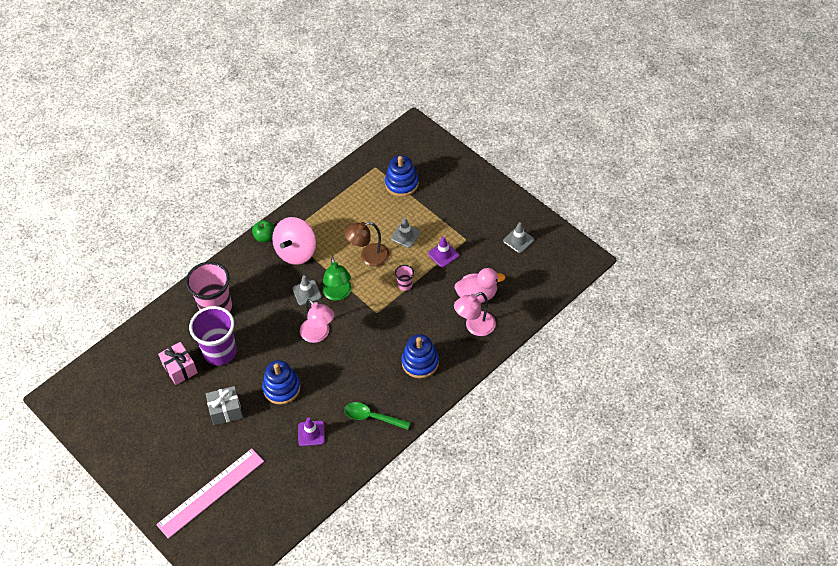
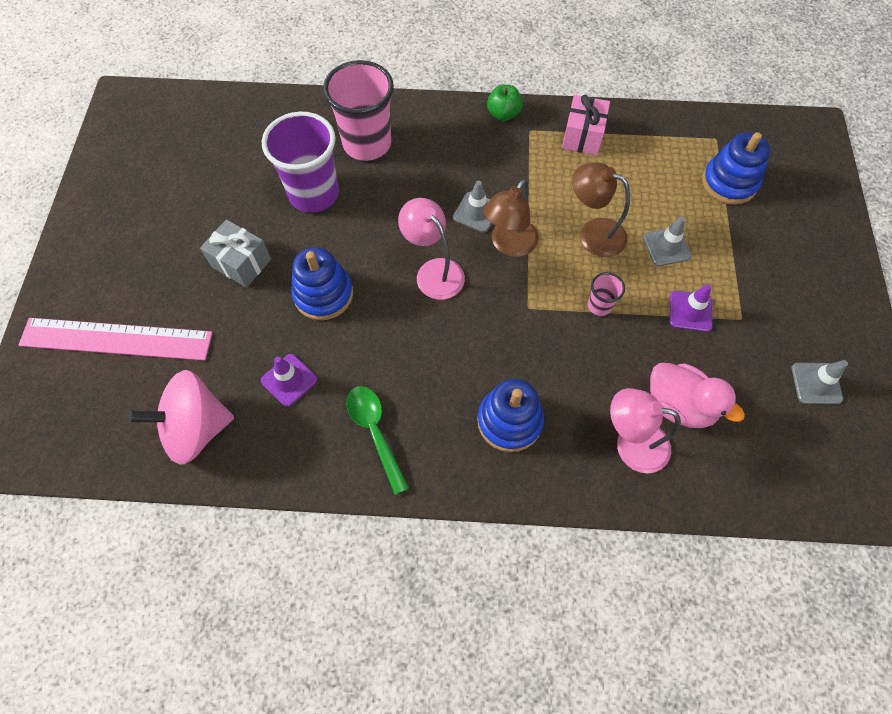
camera: 45 degrees right, 10 degrees up
pink gift [158,342,198,385] -> pink gift moved to [562,95,610,155]
pink spinning top [272,217,316,265] -> pink spinning top moved to [129,370,234,465]
pink lamp [300,299,335,343] -> pink lamp turned 135 degrees clockwise [398,198,465,300]
green lamp [323,257,352,301] -> brown lamp [483,179,539,257]

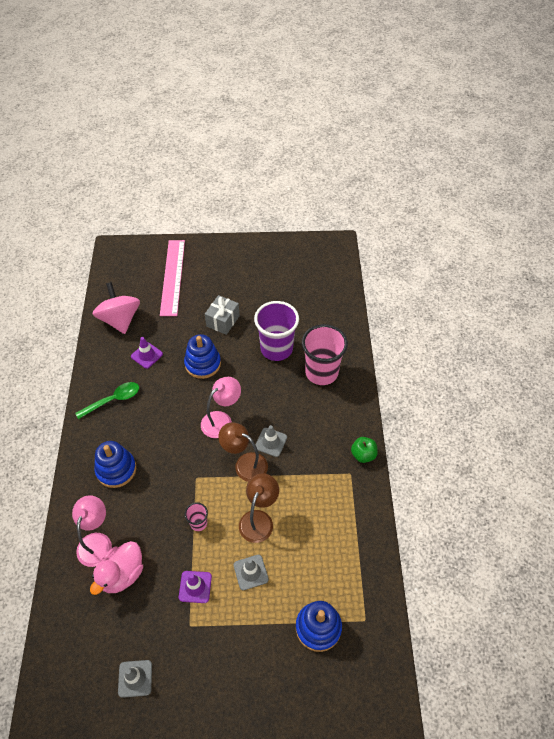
camera: 85 degrees right, 10 degrees down
pink gift [562,95,610,155] -> none

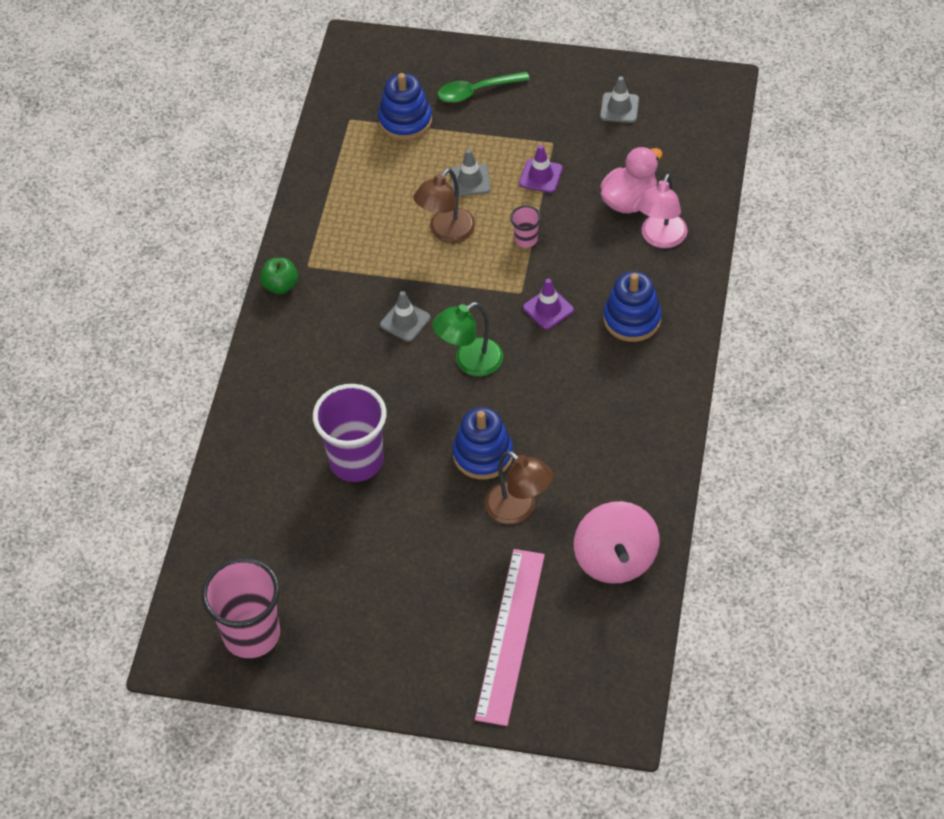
camera: 165 degrees left, 0 degrees up
green spoon [75,382,139,419] -> green spoon moved to [438,72,530,103]
purple traffic cone [131,337,163,369] -> purple traffic cone moved to [523,278,574,330]
pink lamp [201,377,241,438] -> green lamp [433,302,503,377]
grey gift [205,295,240,335] -> none
brown lamp [218,422,268,482] -> brown lamp moved to [485,451,553,524]
pink cup [302,324,348,385] -> pink cup moved to [201,558,280,658]

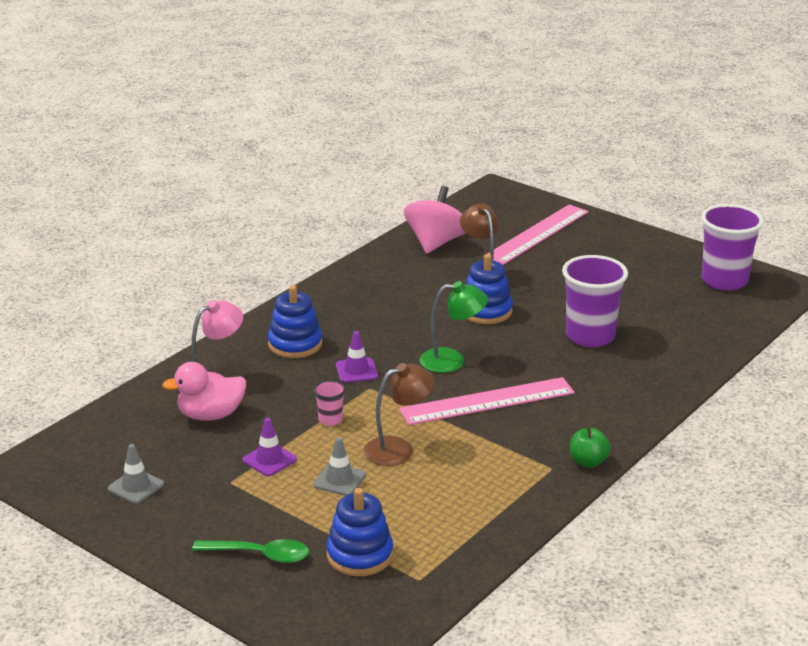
camera: 155 degrees left, 25 degrees down
pink cup [201,558,280,658] -> purple cup [701,204,764,291]
grey traffic cone [380,291,430,342] -> pink ruler [399,377,575,425]

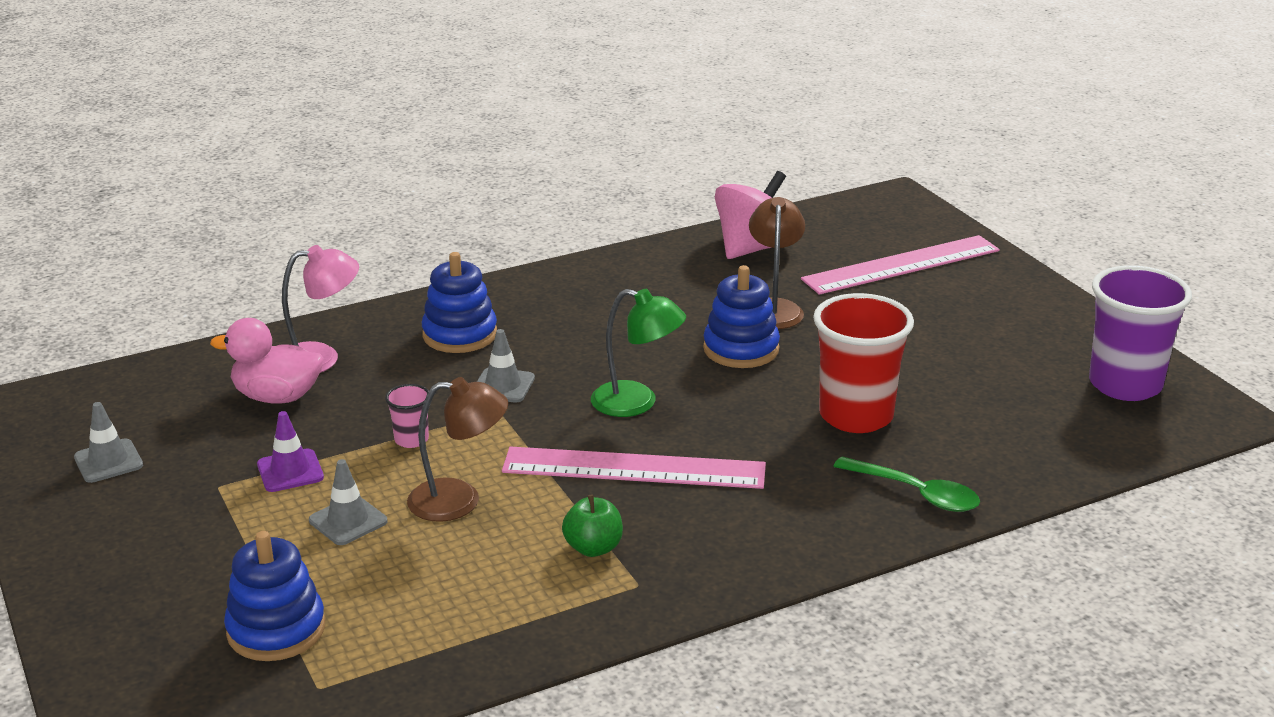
camera: 25 degrees right, 0 degrees up
green spoon [192,539,309,563] -> green spoon moved to [833,457,980,512]
purple traffic cone [336,331,378,383] -> grey traffic cone [477,329,535,403]
purple cup [562,255,628,347] -> red cup [813,293,914,433]
green apple [570,426,610,468] -> green apple moved to [562,495,623,557]

